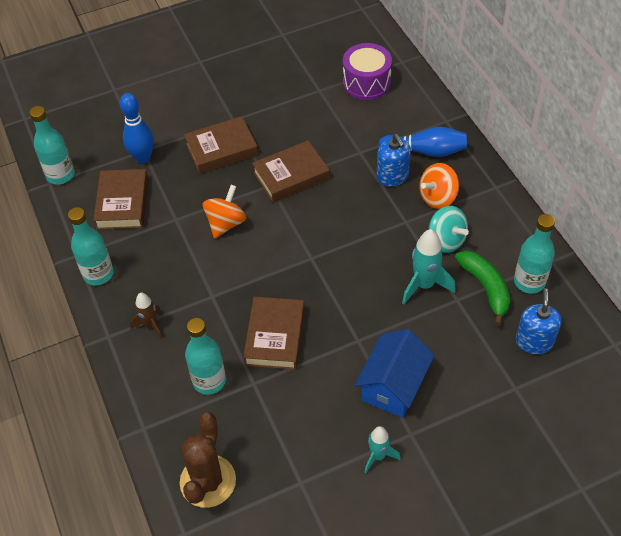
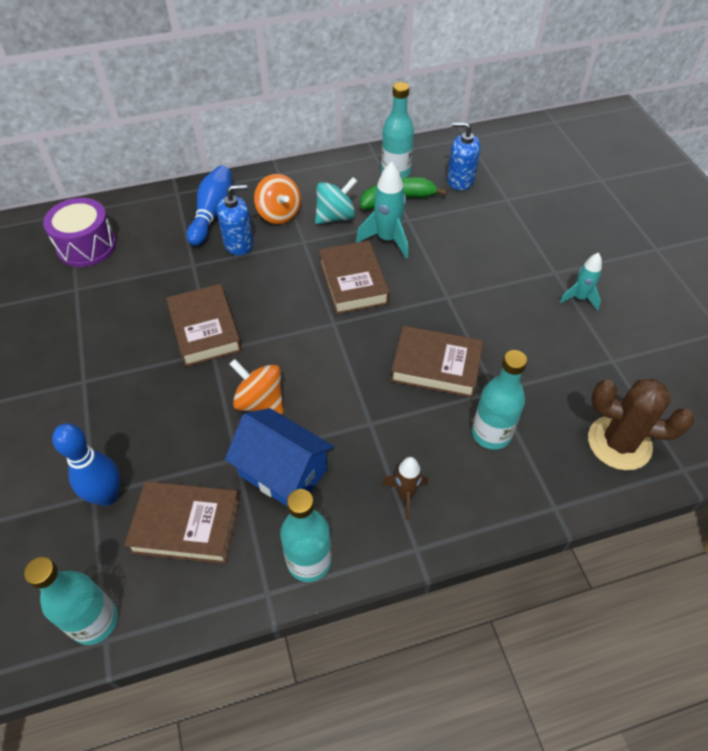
camera: 85 degrees left, 0 degrees up
brown book [184,116,258,174] -> brown book moved to [319,240,390,314]
blue house [355,329,435,418] -> blue house moved to [225,408,334,506]

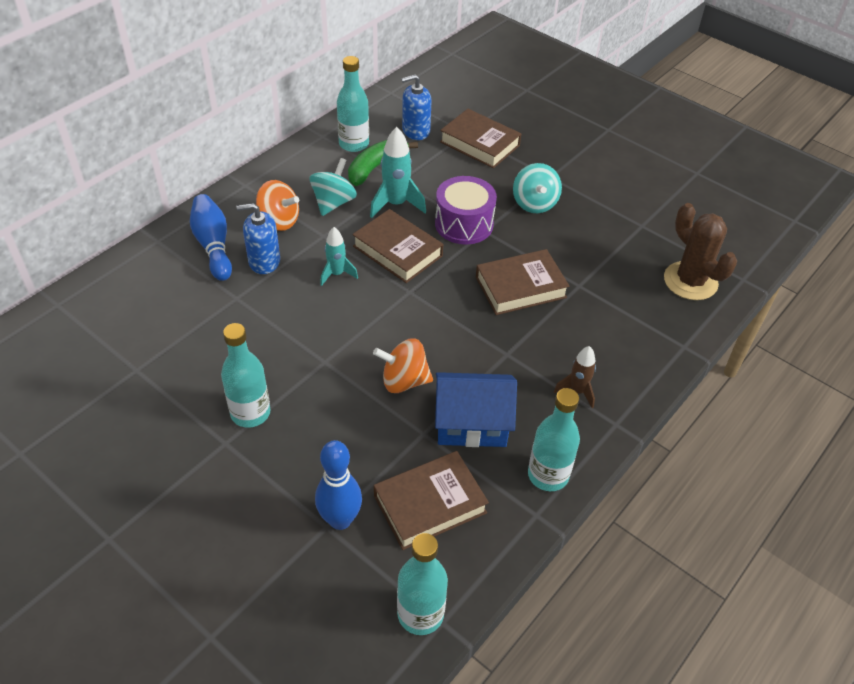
camera: 35 degrees left, 5 degrees down
purple drum [43,198,116,267] -> purple drum moved to [435,176,497,244]
brown book [166,284,242,367] -> brown book moved to [440,109,521,168]
blue soap dispenser [217,184,254,255] -> blue soap dispenser turned 135 degrees counterclockwise [236,203,280,274]
turquoise bottle [472,350,527,450] -> turquoise bottle moved to [221,323,271,428]
turquoise rocket [560,252,602,311] -> turquoise rocket moved to [320,227,358,286]
brown cactus [588,379,694,470] -> brown cactus turned 75 degrees clockwise [664,203,737,300]
none -> turquoise spinning top [513,163,562,213]

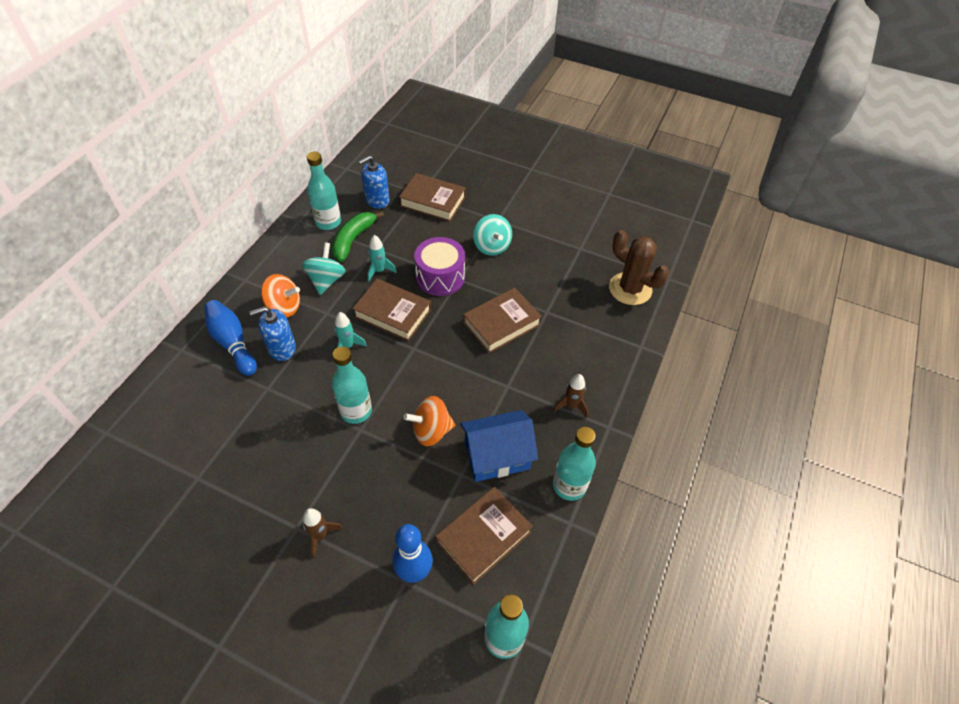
camera: 15 degrees left, 5 degrees up
turquoise bottle [221,323,271,428] -> turquoise bottle moved to [332,346,372,424]
turquoise rocket [370,127,426,218] -> turquoise rocket [368,235,397,281], size x0.63
none -> brown rocket [303,508,343,558]

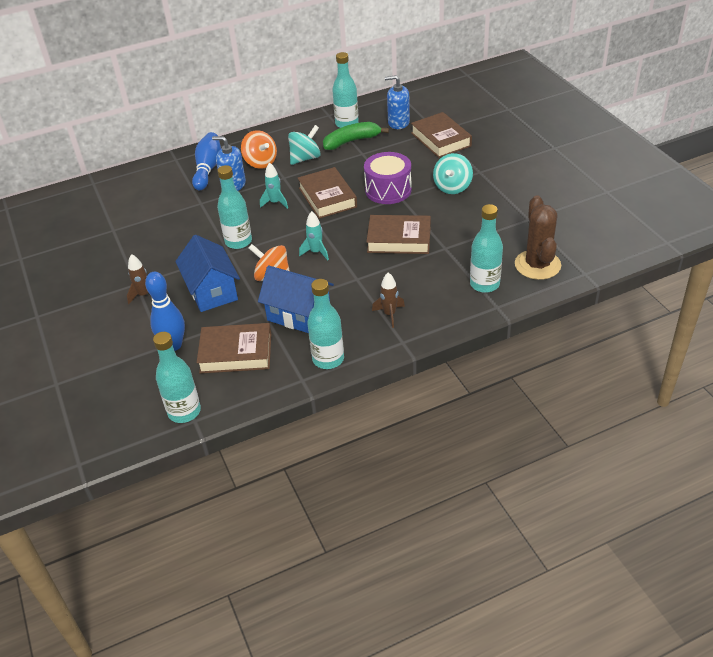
camera: 45 degrees right, 10 degrees down
turquoise rocket [368,235,397,281] -> turquoise rocket moved to [299,211,329,260]
none -> blue house [175,235,240,312]
none -> turquoise bottle [470,204,503,293]

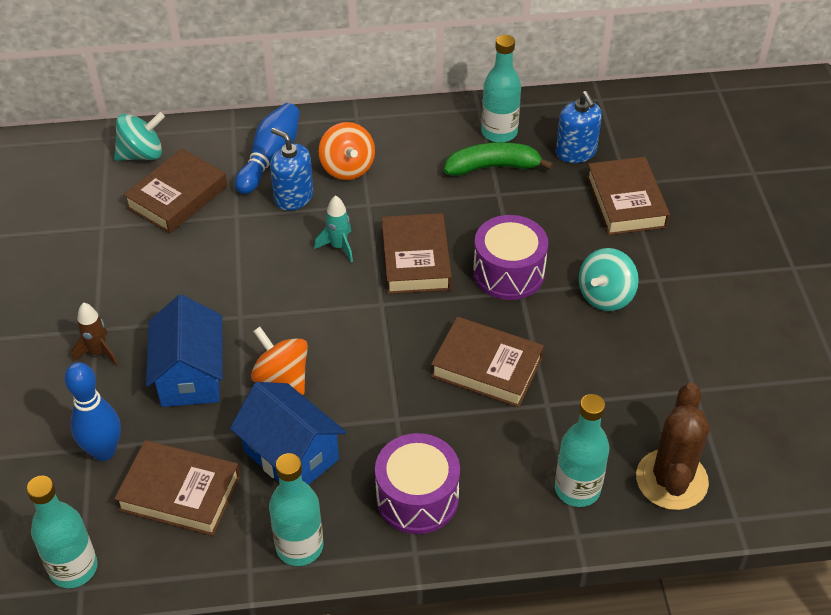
camera: 15 degrees right, 5 degrees up
turquoise bottle [217,165,252,249] -> none
turquoise spinning top [288,125,321,165] -> turquoise spinning top moved to [114,112,165,161]
turquoise rocket [299,211,329,260] -> none
brown rocket [372,272,405,328] -> purple drum [375,433,460,534]
blue soap dispenser [385,75,410,129] -> blue soap dispenser turned 135 degrees counterclockwise [556,91,602,163]
none -> brown book [123,149,227,234]

